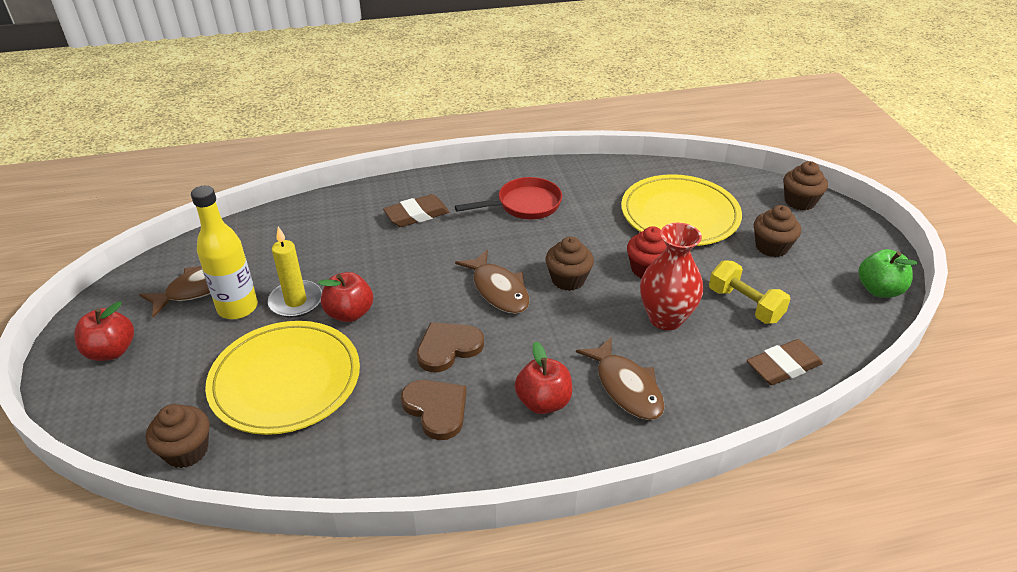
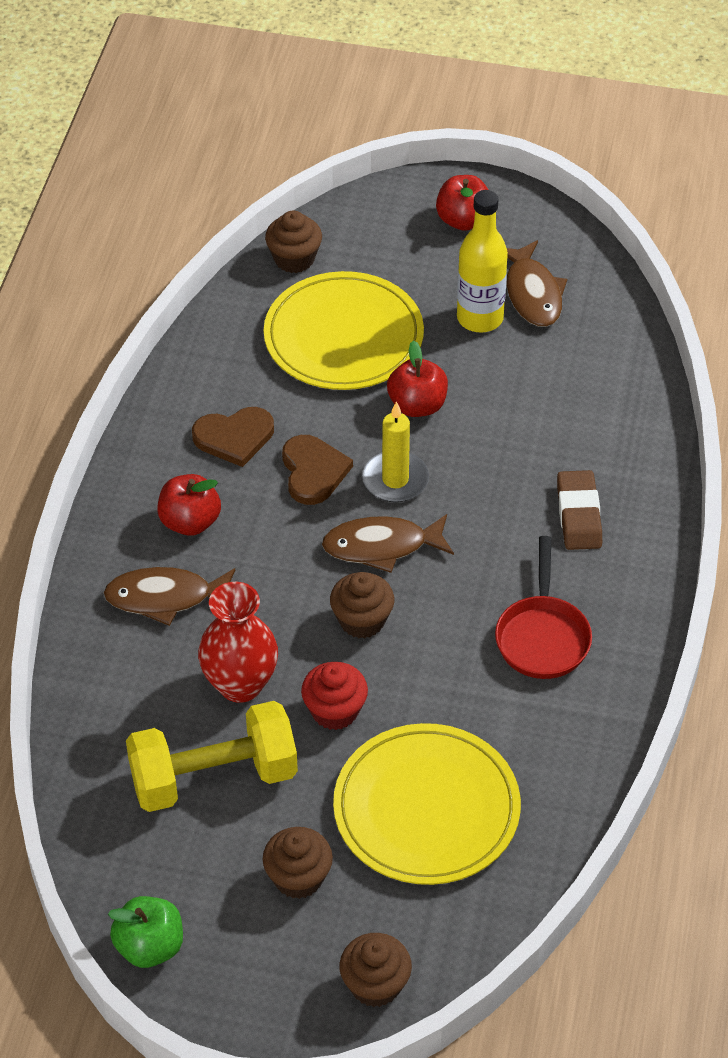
camera: 115 degrees right, 10 degrees up
yellow candle [268,227,322,318] -> yellow candle moved to [362,402,429,502]
yellow dumbbell [709,260,790,324] -> yellow dumbbell [126,701,298,812], size x1.57
brown eraser [747,339,823,385] -> none

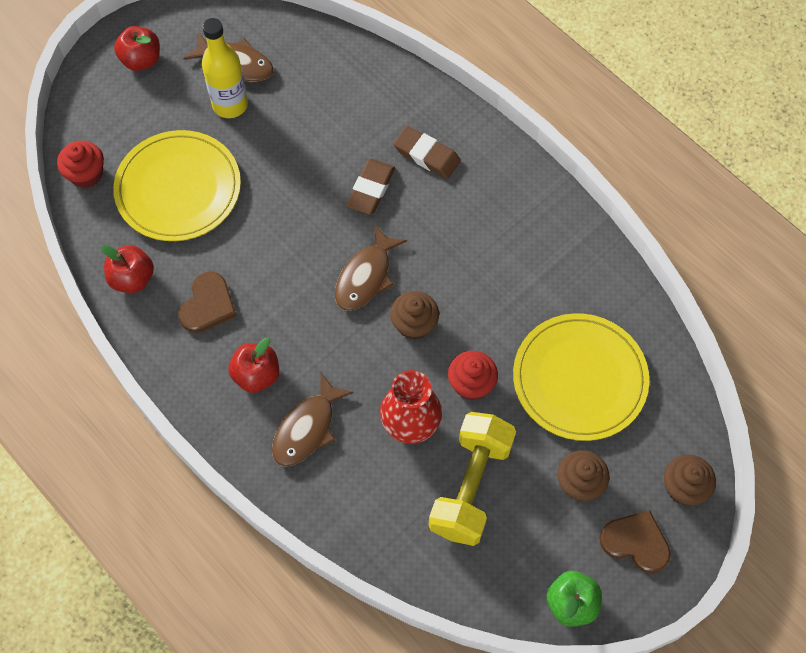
camera: 55 degrees left, 15 degrees up
brown cupcake [265,210,322,273] -> red cupcake [57,141,104,188]
brown heart [282,435,353,505] -> brown heart moved to [599,510,671,573]
yellow candle [362,402,429,502] -> none
red apple [387,340,448,417] -> red apple moved to [101,245,154,293]
red pan [495,536,592,679] -> none
none -> brown eraser [346,159,395,215]

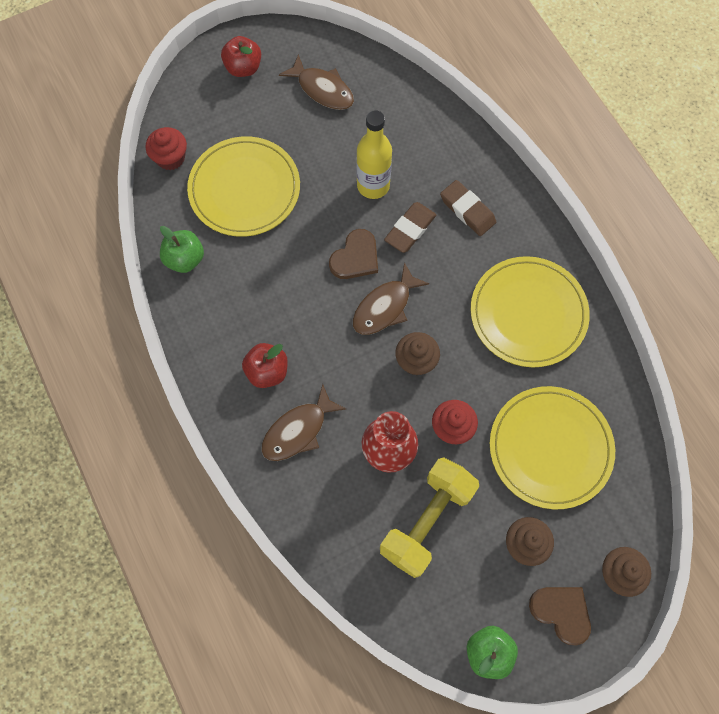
camera: 15 degrees right, 5 degrees up
red apple [101,245,154,293] -> green apple [160,226,204,273]
brown heart [178,271,237,333] -> brown heart moved to [329,229,378,279]
yellow bottle [202,18,248,118] -> yellow bottle moved to [356,110,392,199]
none -> yellow plate [471,256,590,367]

